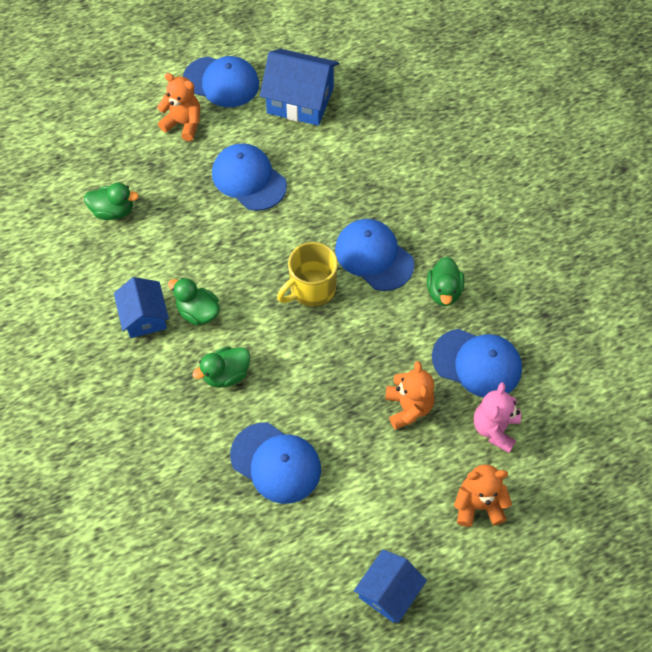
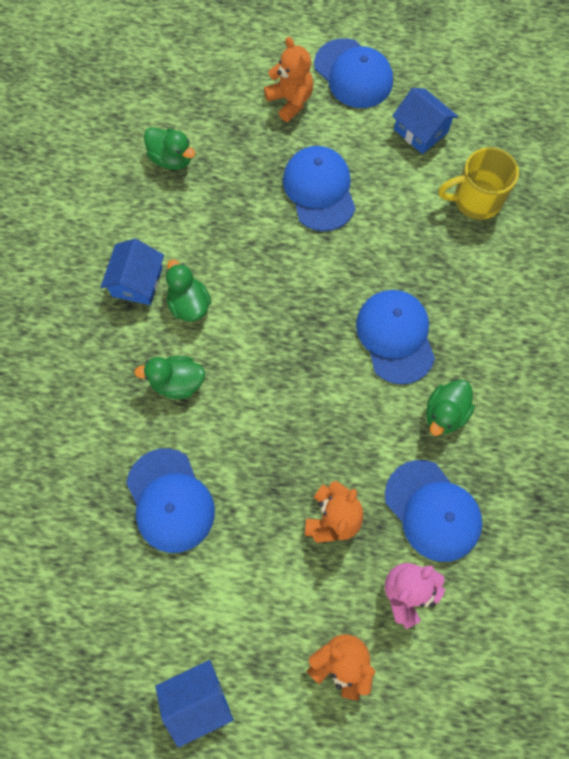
camera: 30 degrees right, 10 degrees up
blue house [260,49,339,126] -> blue house [392,88,458,154], size x0.64
yellow mug [277,242,338,307] -> yellow mug moved to [438,147,519,220]

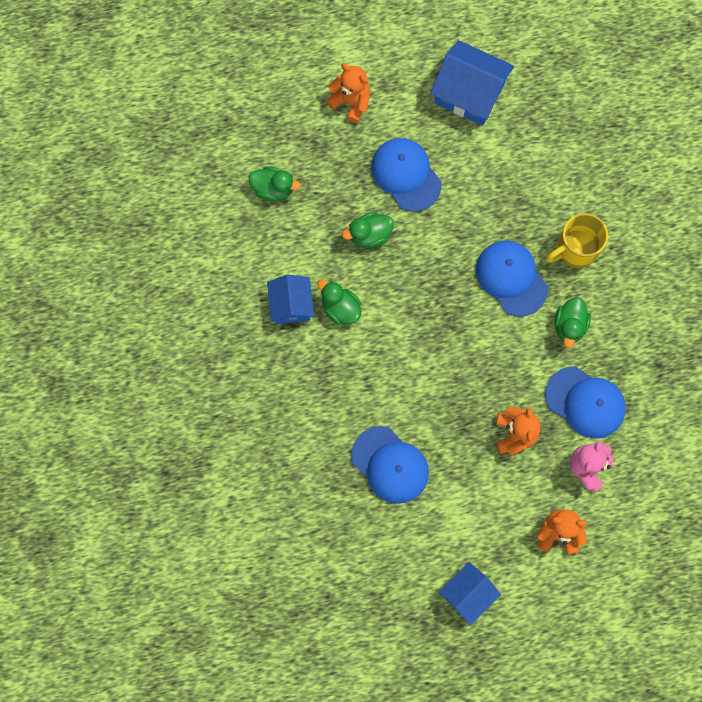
camera: 20 degrees left, 5 degrees up
green duck [134,356,205,399] -> green duck moved to [342,212,394,248]
blue cap [314,38,393,108] -> none
blue house [392,88,458,154] -> blue house [430,40,514,125], size x1.56
yellow mug [438,147,519,220] -> yellow mug moved to [546,213,608,268]

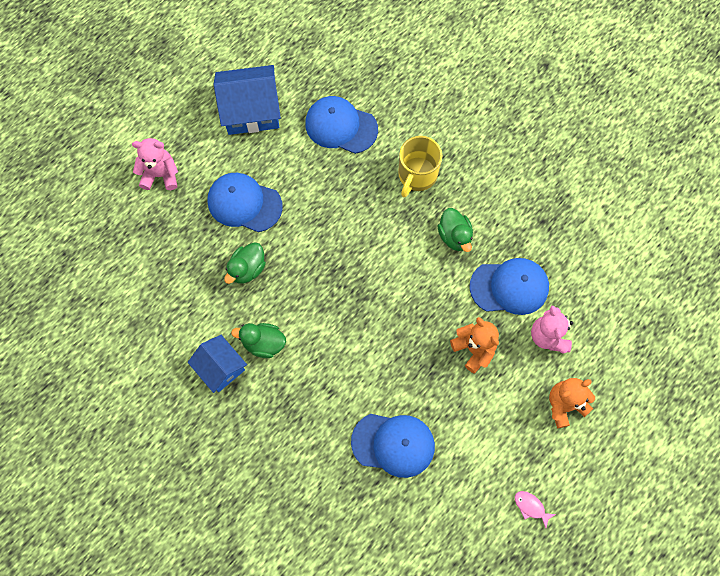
camera: 35 degrees left, 5 degrees down
green duck [249,166,301,201] -> none
orange teddy bear [326,63,370,123] -> pink teddy bear [132,138,178,190]
blue house [438,562,501,625] -> pink fish [515,491,556,528]
blue cap [476,240,548,317] -> blue cap moved to [305,96,378,154]

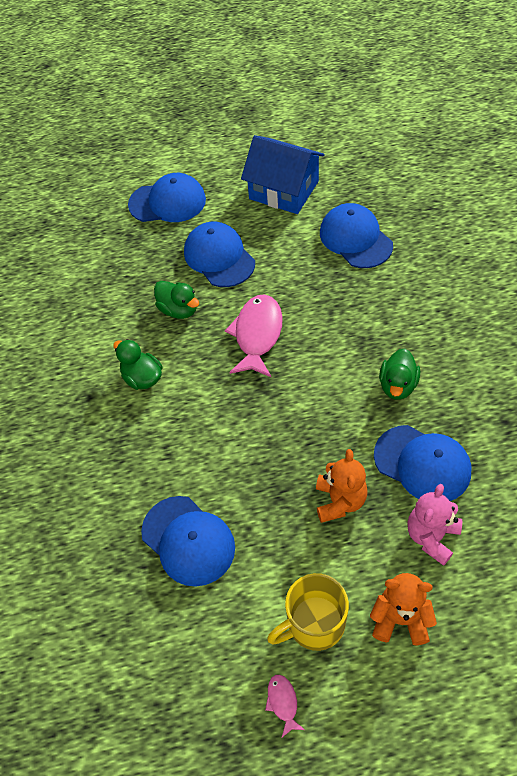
camera: 40 degrees right, 15 degrees down
pink teddy bear [132,138,178,190] -> blue cap [128,173,206,222]
blue house [188,335,247,393] -> none
green duck [224,242,266,284] -> green duck turned 120 degrees counterclockwise [154,281,199,319]
yellow mug [398,136,443,197] -> yellow mug moved to [267,573,349,651]
none -> pink fish [225,294,283,377]

